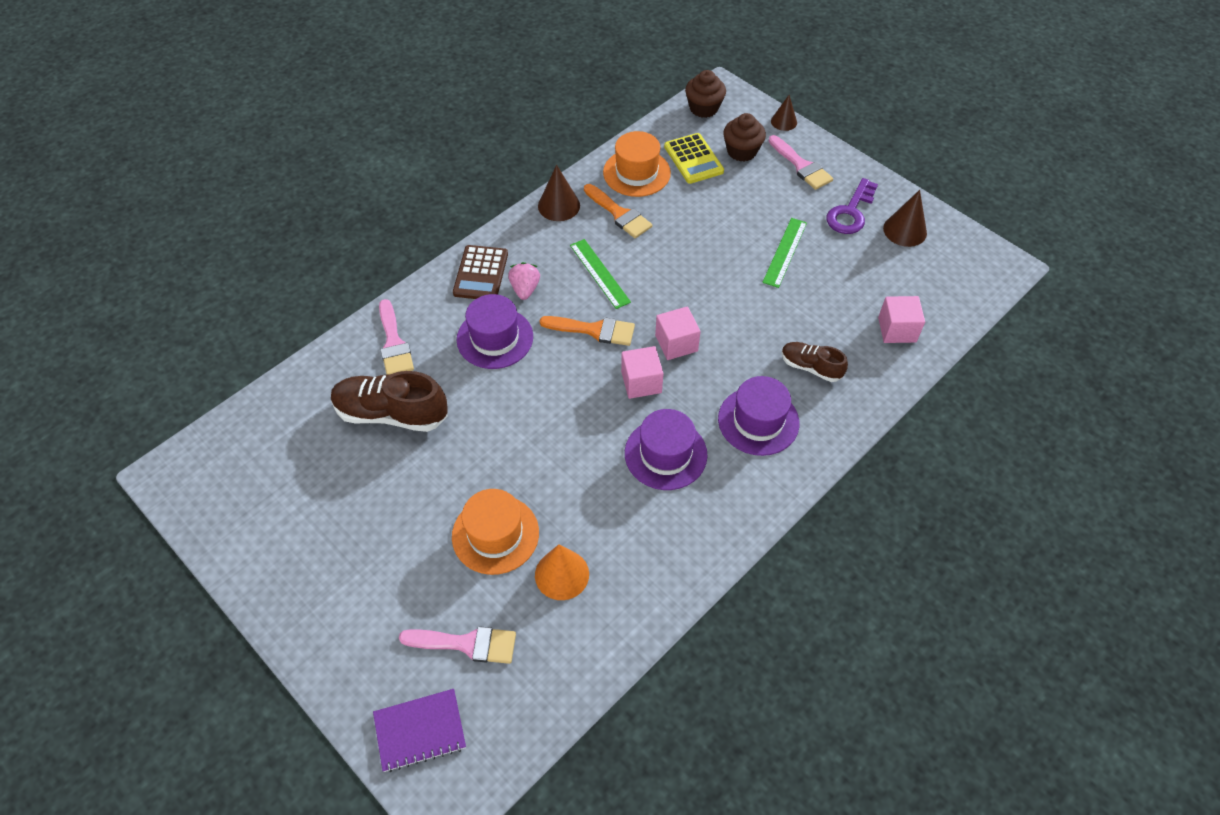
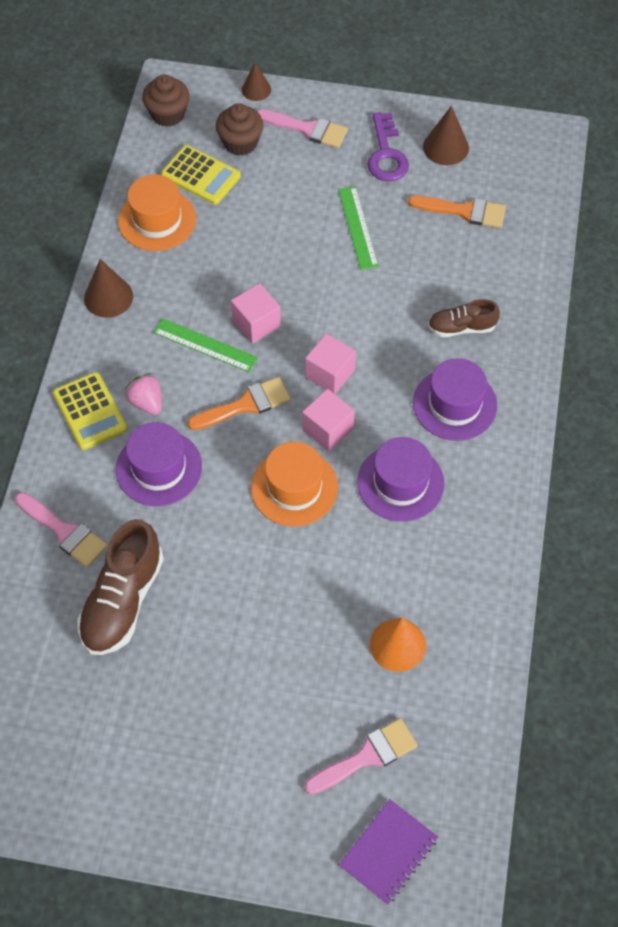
camera: 35 degrees left, 5 degrees up
brown shoe [331,371,448,432] -> brown shoe turned 45 degrees counterclockwise [77,519,164,655]
orange hat [452,489,539,575] -> orange hat moved to [251,442,338,526]
brown calculator [453,245,508,299] -> yellow calculator [53,372,127,450]
orange brush [584,184,652,238] -> orange brush moved to [408,196,506,228]
pink cube [878,296,925,343] -> pink cube moved to [231,283,281,344]

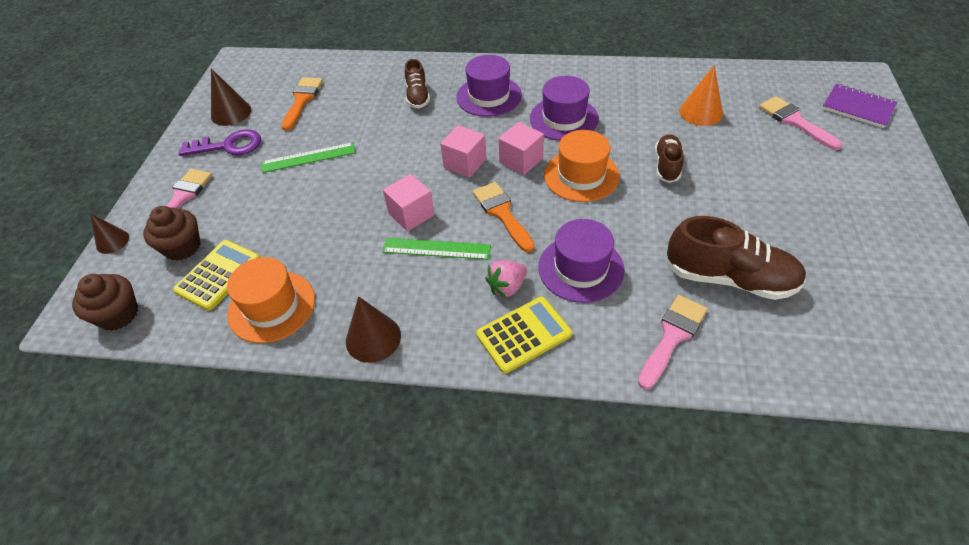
camera: 90 degrees left, 10 degrees down
green ruler [154,318,258,372] -> green ruler turned 75 degrees clockwise [383,238,491,260]
none -> brown shoe [655,134,684,183]

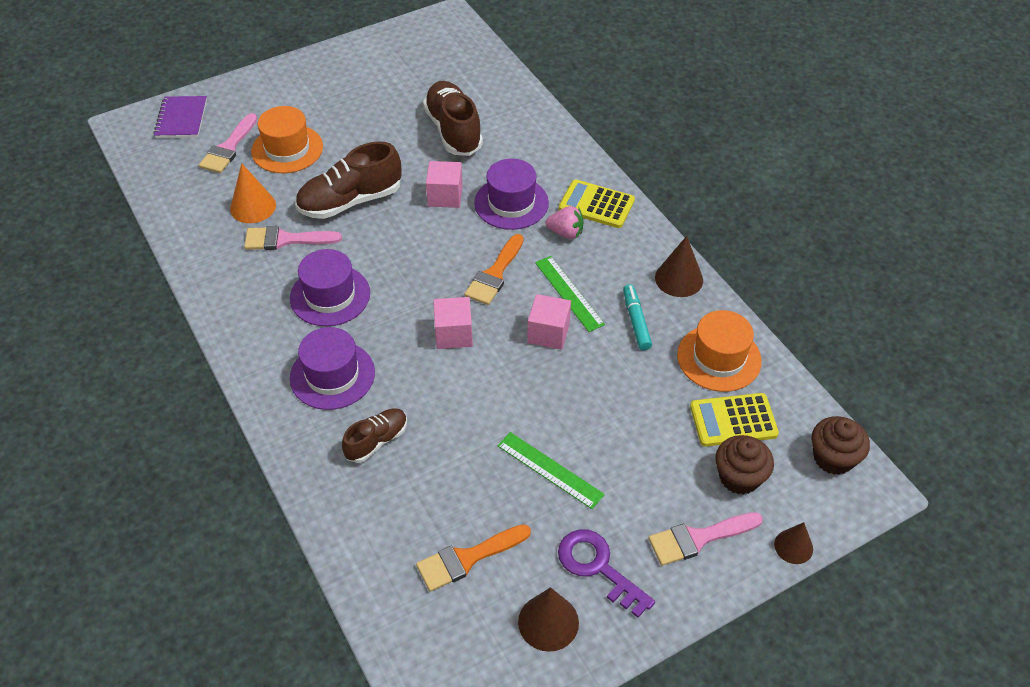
camera: 130 degrees left, 0 degrees up
pink cube [499,122,544,175] -> pink cube moved to [426,161,463,208]
orange hat [544,130,620,202] -> orange hat moved to [251,106,323,173]
pink brush [638,295,707,390] -> pink brush moved to [244,226,342,250]
brown shoe [655,134,684,183] -> brown shoe [295,141,401,219], size x1.73
none -> turquoise marker [623,284,652,350]

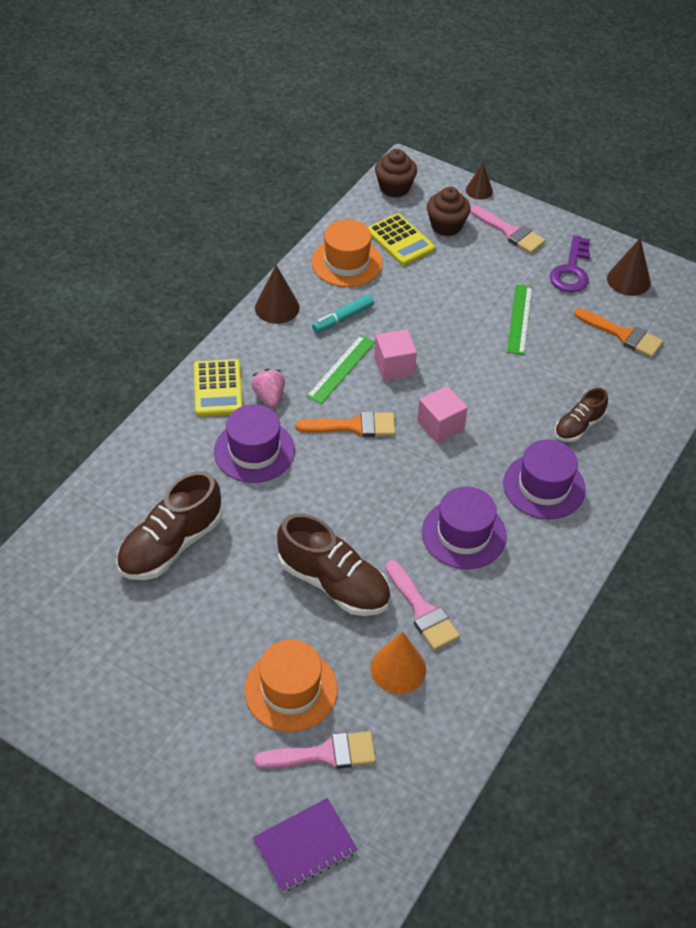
camera: 120 degrees left, 0 degrees up
brown shoe [342,408,407,463] -> brown shoe turned 60 degrees counterclockwise [554,388,608,442]
pink cube [426,161,463,208] -> none

